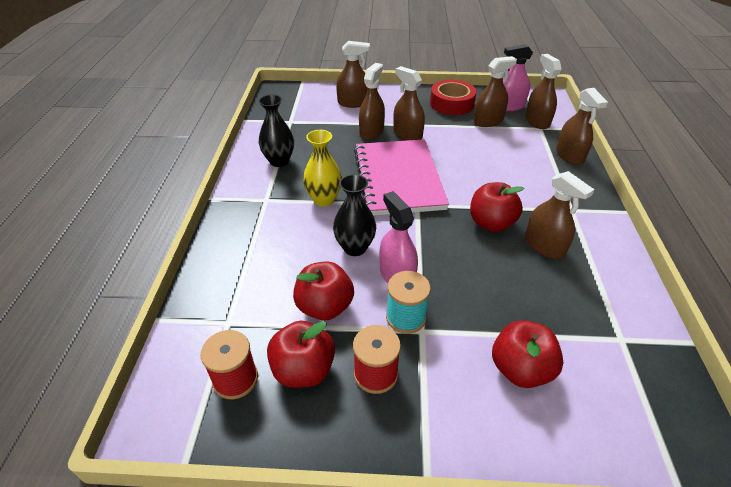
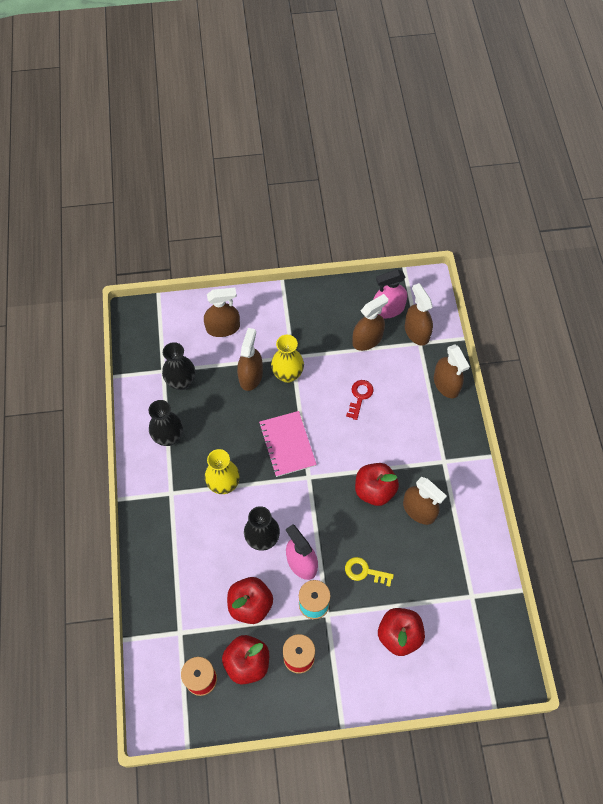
camera: 10 degrees left, 20 degrees up
pink notebook [354,139,449,216] -> pink notebook [259,411,317,477], size x0.59
brown spray bottle [393,66,425,141] -> yellow vase [271,335,304,383]
red tape [430,80,477,115] -> none
none -> black vase [162,342,195,390]
none -> yellow key [345,557,394,587]
none -> red key [346,380,374,420]

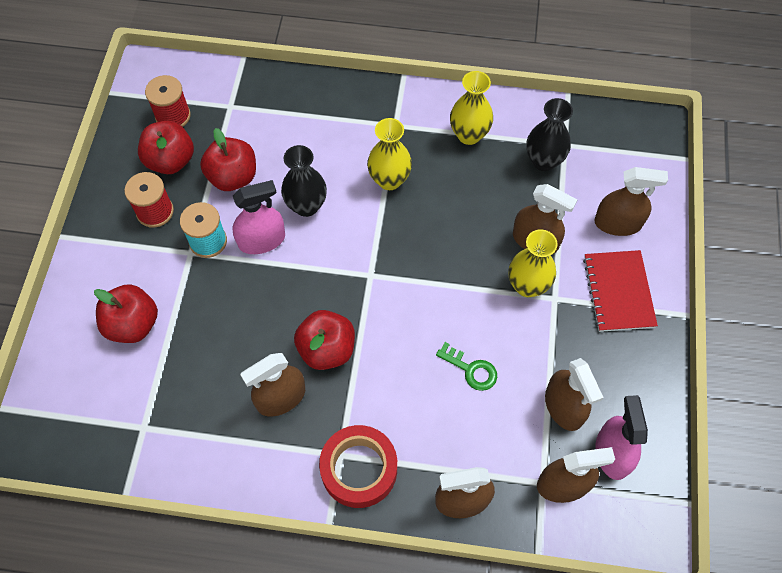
camera: 105 degrees right, 0 degrees up
black vase [149,400,183,446] -> yellow vase [450,71,493,145]
brown spray bottle [204,288,240,337] -> brown spray bottle turned 90 degrees counterclockwise [594,167,668,236]
pink notebook [259,411,317,477] -> none
yellow key [345,557,394,587] -> none
red key [346,380,374,420] -> green key [436,342,497,391]
none -> red tape [319,425,397,508]
none -> red notebook [583,250,658,332]

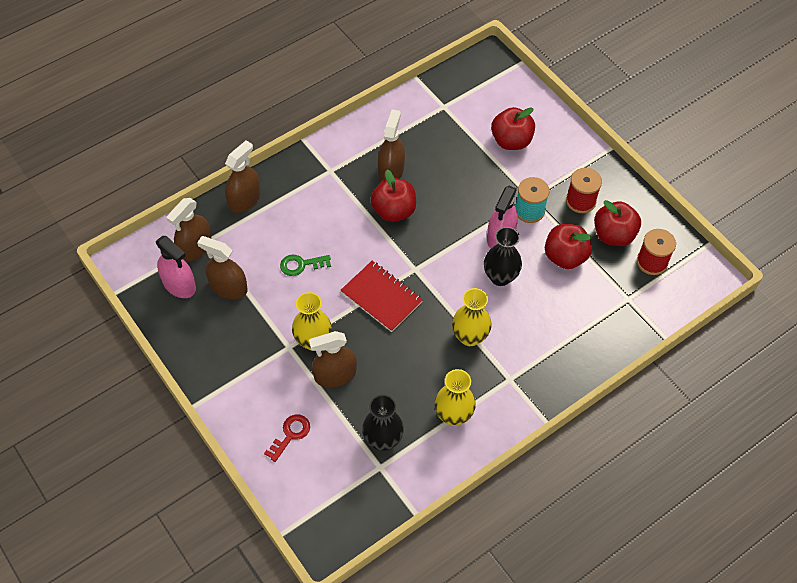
camera: 135 degrees right, 5 degrees down
red tape [319,425,397,508] -> none
red notebook [583,250,658,332] -> red notebook moved to [341,261,423,332]
brown spray bottle [594,167,668,236] -> red key [264,414,310,462]

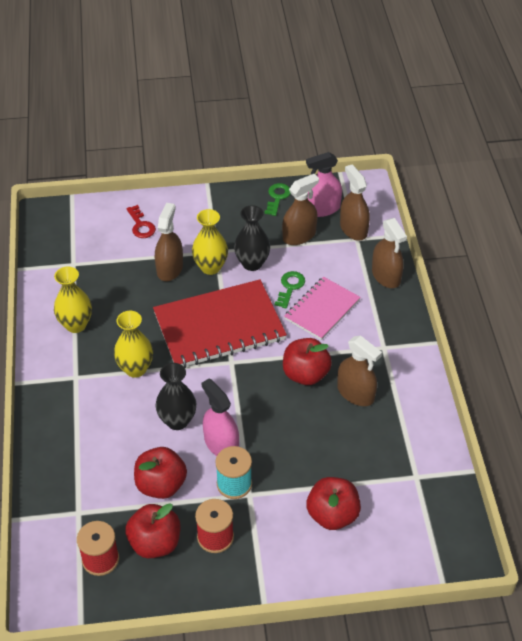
camera: 120 degrees right, 10 degrees down
red notebook [341,261,423,332] -> red notebook [153,279,287,368], size x1.68
black vase [362,395,404,451] -> black vase moved to [234,205,270,271]
none -> green key [264,183,291,216]
none -> pink notebook [284,277,361,340]

